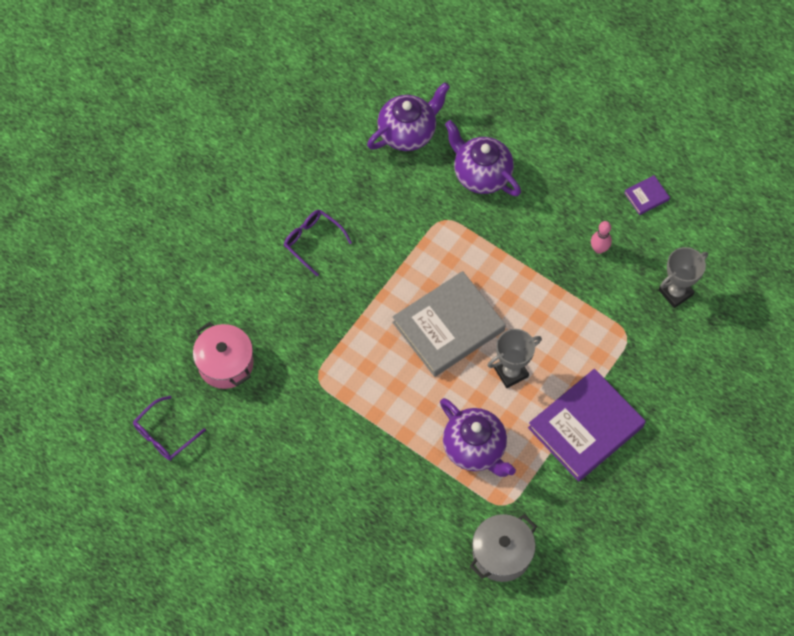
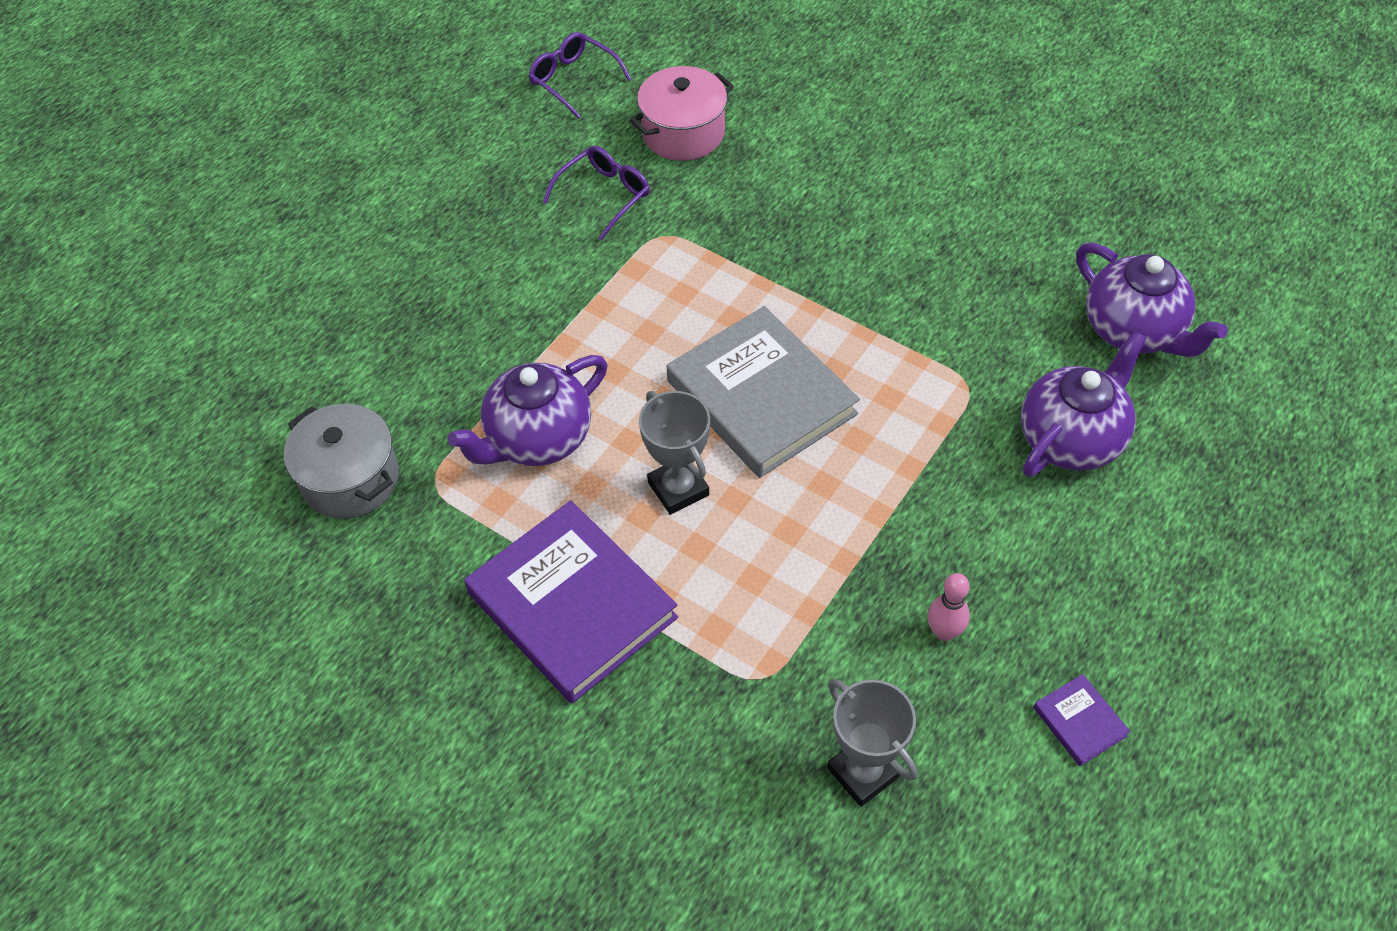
camera: 90 degrees right, 10 degrees down
purple glasses [284,210,352,276] -> purple glasses moved to [543,146,650,241]

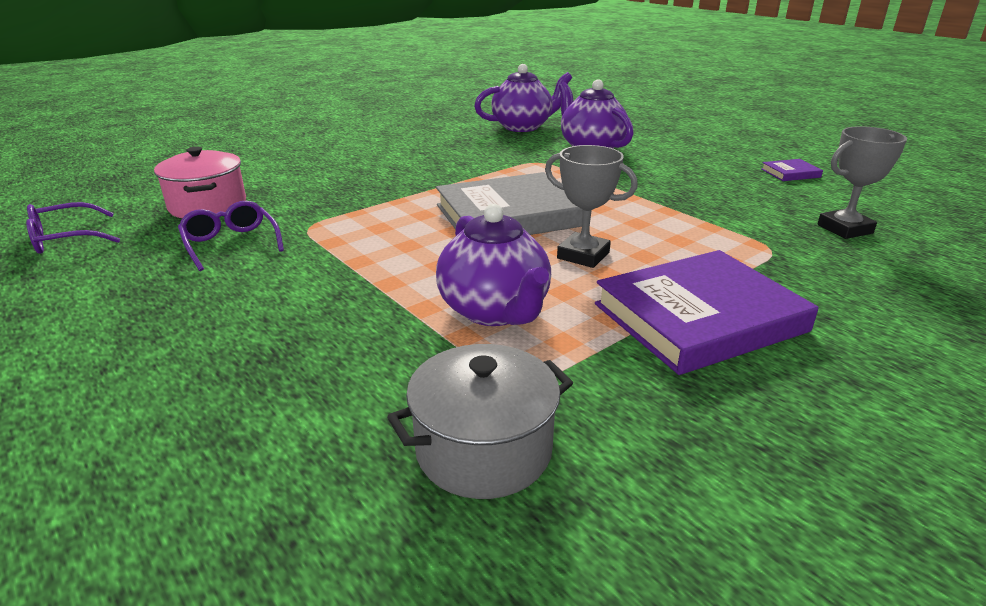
camera: 75 degrees left, 25 degrees down
grey trophy [639,391,710,515] -> grey trophy turned 45 degrees clockwise [545,145,638,268]
pink bowling pin [928,573,970,641] -> none

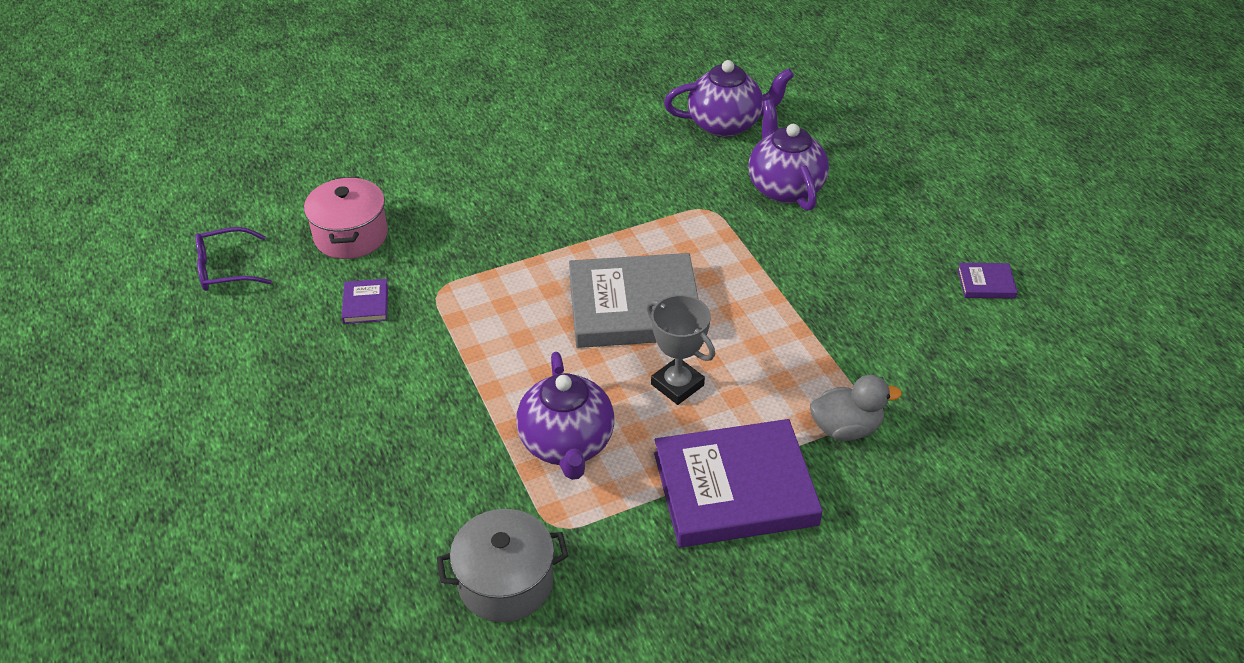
camera: 15 degrees right, 15 degrees up
purple glasses [178,201,284,271] -> purple book [342,279,388,324]
grey trophy [817,126,907,239] -> none
none -> grey duck [810,375,902,441]

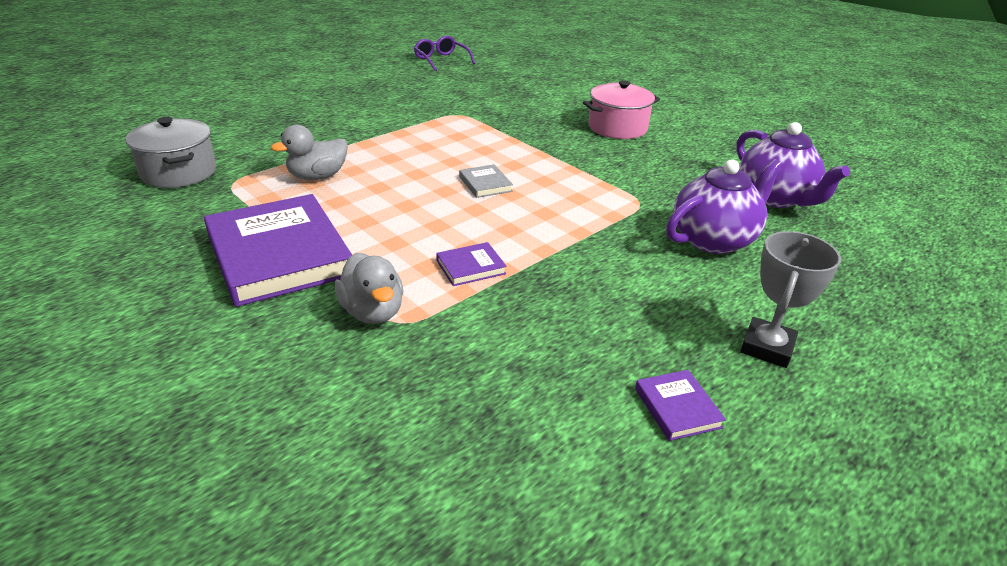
camera: 70 degrees right, 10 degrees down
pink pot [304,176,388,259] -> pink pot moved to [583,80,660,139]
purple book [342,279,388,324] -> purple book moved to [436,242,507,286]
purple teapot [516,352,615,480] -> grey duck [271,125,348,180]
grey book [569,253,698,348] -> grey book [459,164,513,198], size x0.42
grey trophy [647,295,715,405] -> grey trophy moved to [740,231,841,368]

